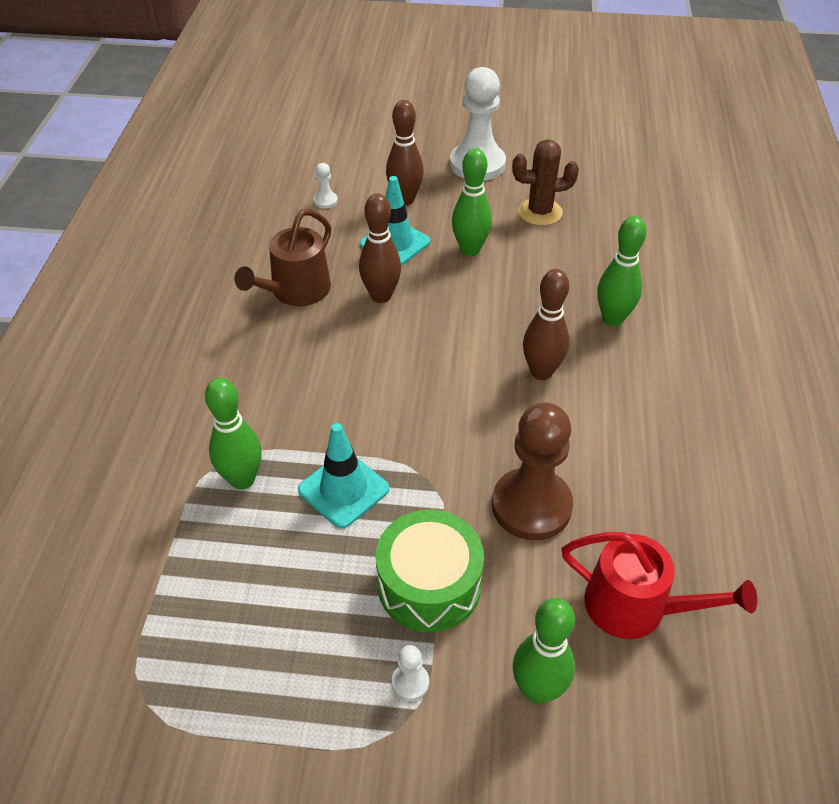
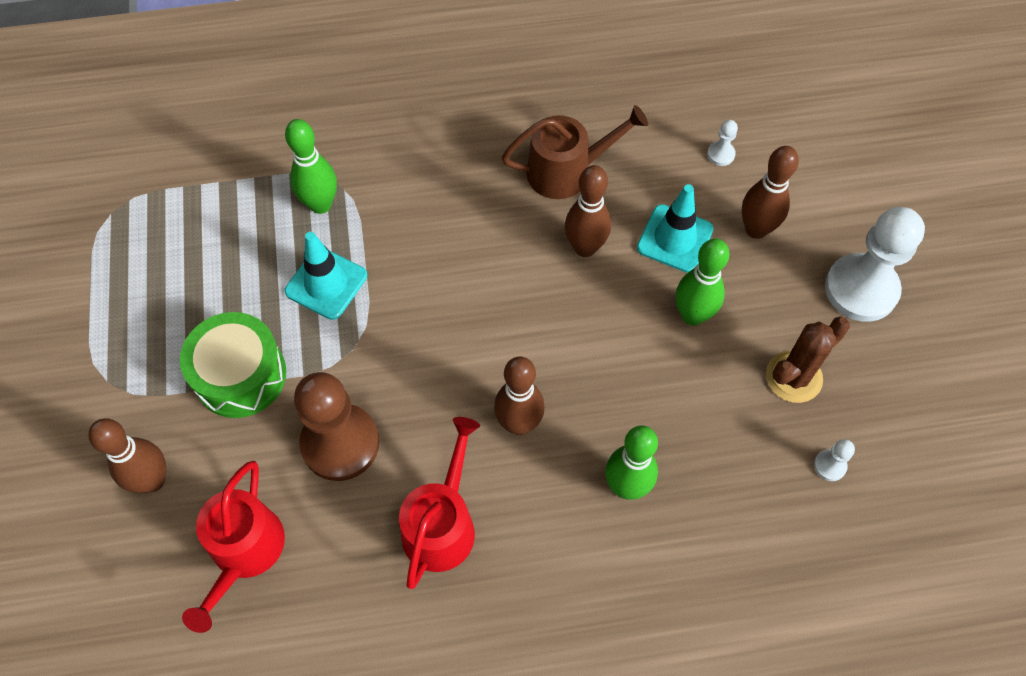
camera: 75 degrees right, 15 degrees up
brown watering can [234,209,331,306] -> brown watering can turned 150 degrees clockwise [502,105,648,199]
white pawn [392,645,429,701] -> white pawn moved to [814,439,855,481]
brown cactus [512,139,579,226] -> brown cactus turned 75 degrees clockwise [766,317,850,403]
green bowling pin [513,598,575,704] -> brown bowling pin [88,418,166,493]
none -> red watering can [399,417,480,589]

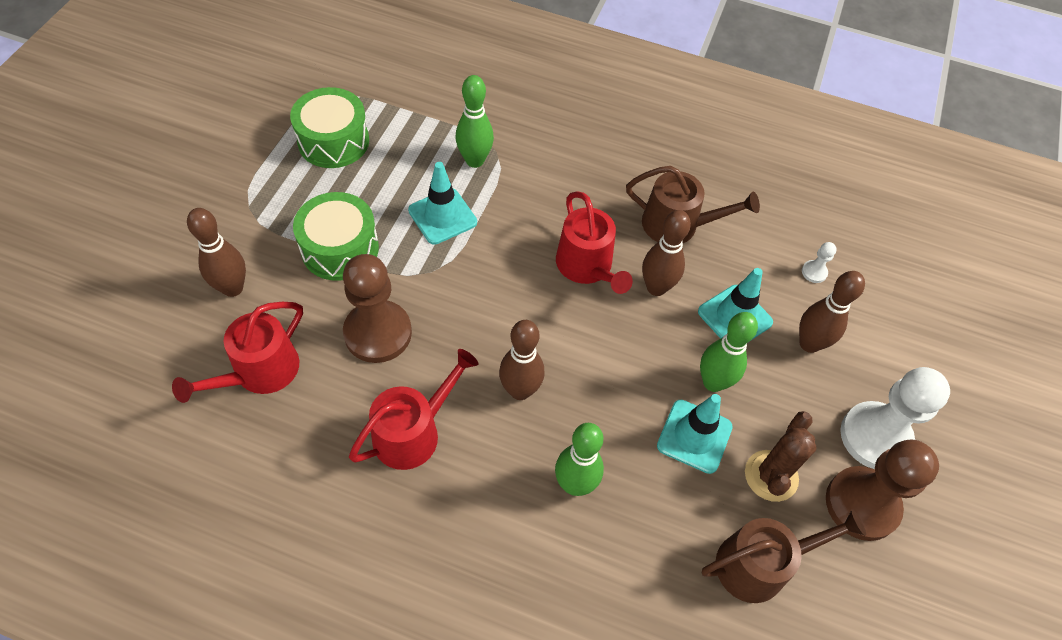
camera: 25 degrees right, 5 degrees down
brown cactus [766,317,850,403] -> brown cactus turned 60 degrees counterclockwise [745,411,817,502]
white pawn [814,439,855,481] -> brown watering can [702,509,866,603]
none -> green drum [290,87,369,168]
none -> red watering can [556,191,633,294]
none -> turquoise traffic cone [657,394,733,474]
none -> brown pawn [826,439,939,541]

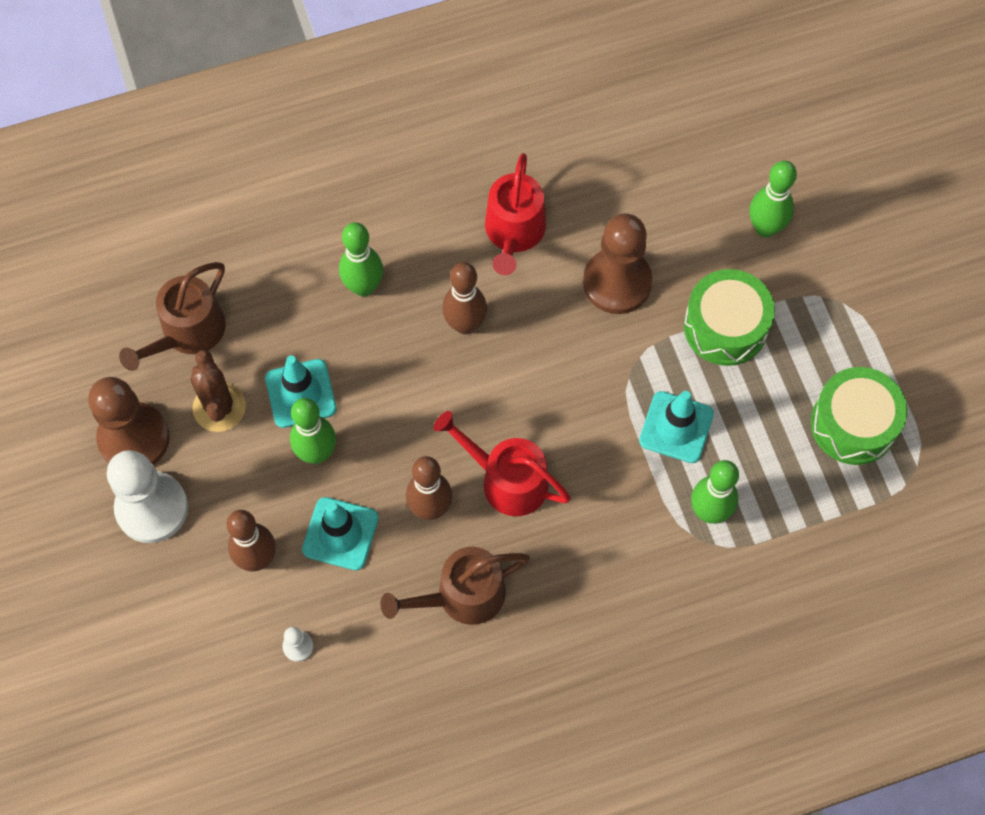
camera: 145 degrees right, 10 degrees up
red watering can [172,302,303,403] -> none
brown bowling pin [187,208,246,297] -> green bowling pin [750,160,797,238]

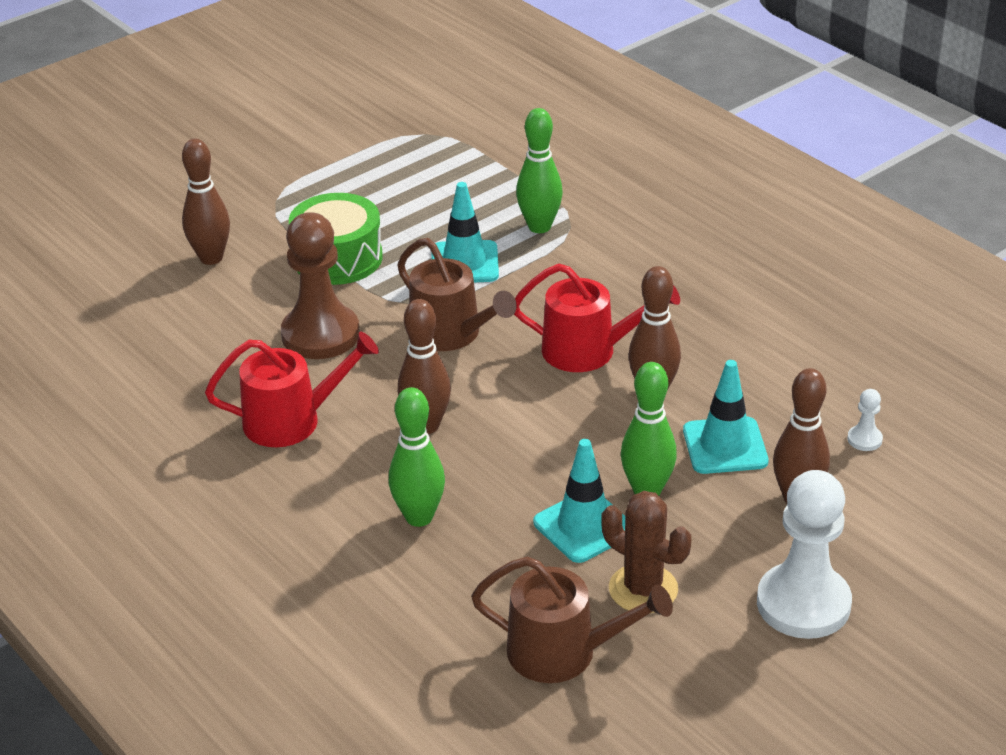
camera: 110 degrees left, 30 degrees down
brown pawn [88,377,170,465] -> none
brown cactus [190,350,246,432] -> brown cactus turned 75 degrees clockwise [602,491,691,613]
brown watering can [380,547,530,625] -> brown watering can moved to [397,238,517,351]
red watering can [434,411,571,516] -> red watering can turned 90 degrees counterclockwise [514,264,680,372]
green bowling pin [750,160,797,238] -> brown bowling pin [182,139,230,265]
green drum [811,367,907,465] -> none

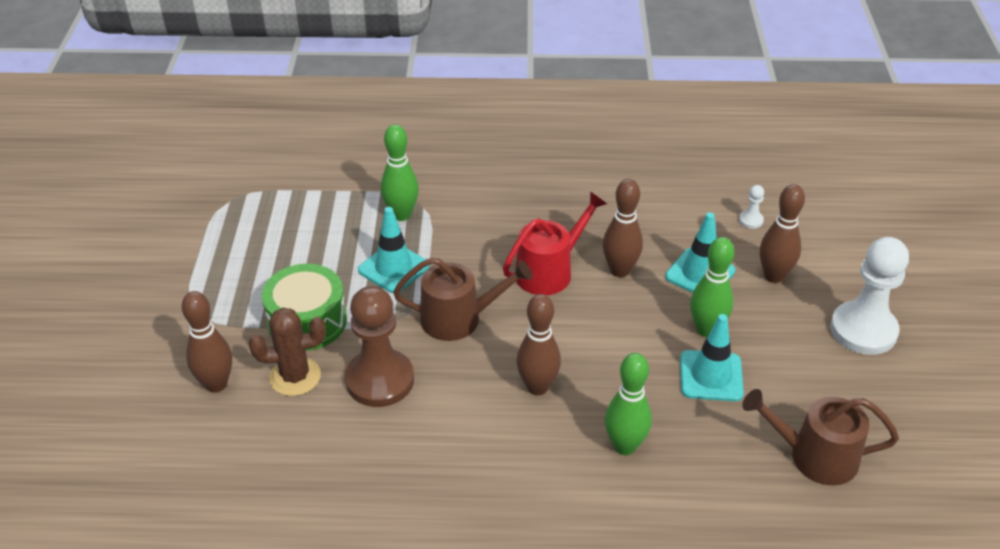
camera: 50 degrees left, 5 degrees up
red watering can [205,332,379,447] -> none
brown watering can [471,556,673,683] -> brown watering can turned 135 degrees counterclockwise [742,389,899,486]
brown cactus [602,491,691,613] -> brown cactus moved to [249,308,326,396]

